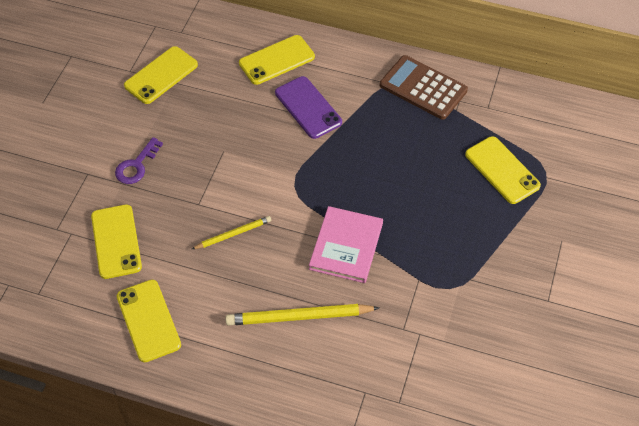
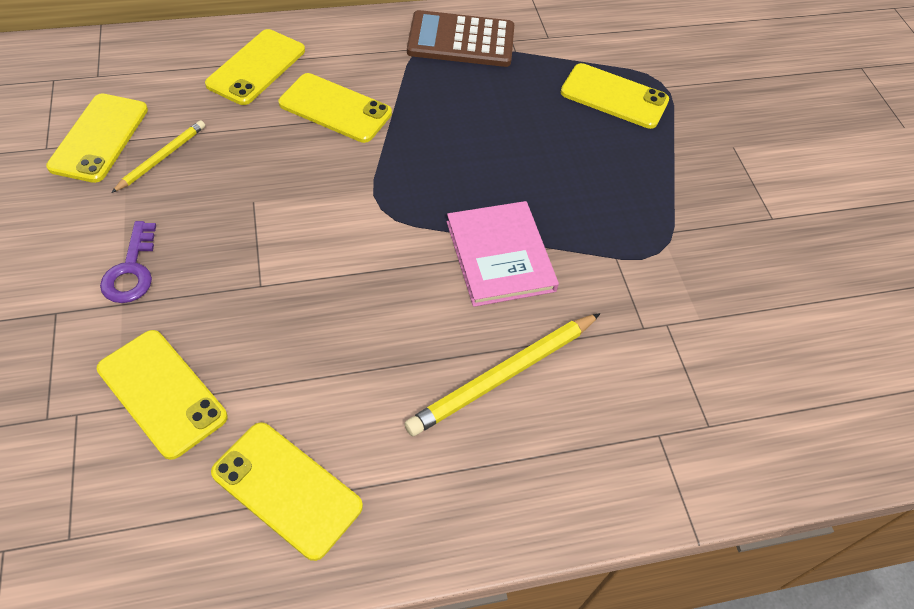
camera: 35 degrees left, 0 degrees up
yellow pencil [192,216,271,249] -> yellow pencil moved to [111,120,205,193]
purple phone [275,76,342,139] -> yellow phone [279,73,392,143]

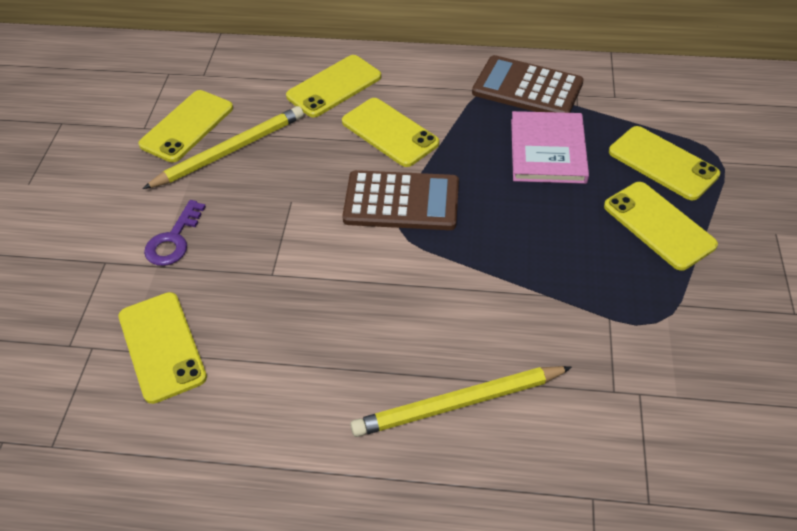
camera: 25 degrees right, 5 degrees down
yellow pencil [111,120,205,193] -> yellow pencil [143,106,304,189], size x1.71
yellow phone [211,422,363,561] -> yellow phone moved to [604,182,718,271]
pink book [447,201,559,307] -> pink book moved to [511,111,589,184]
none -> brown calculator [342,170,459,230]

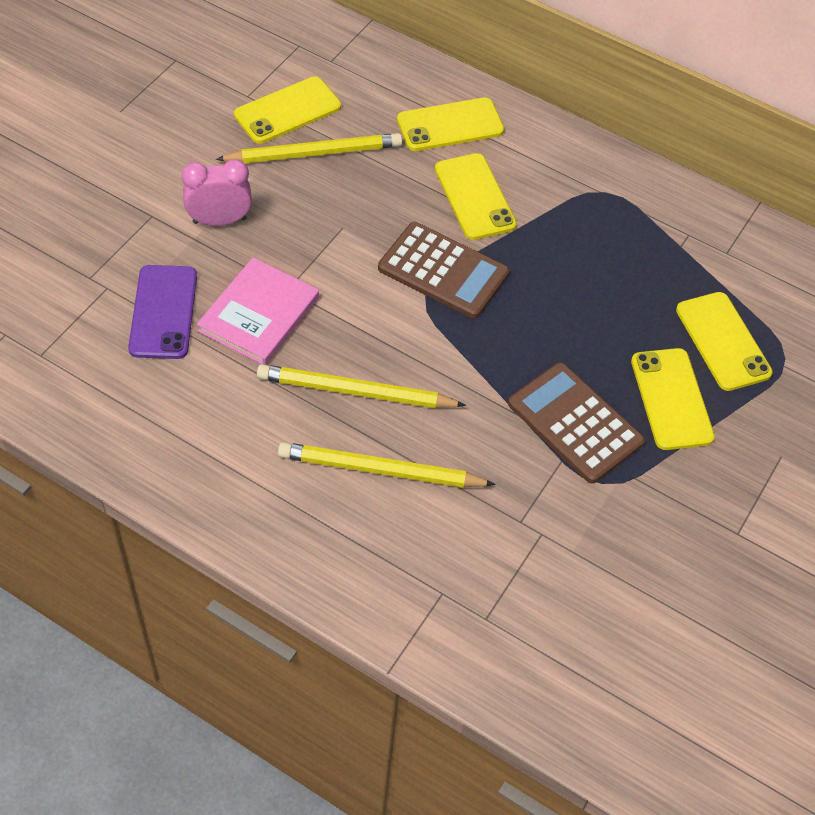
camera: 20 degrees right, 5 degrees up
yellow phone [119,292,207,404] -> purple phone [128,265,197,359]
purple key [144,200,206,266] -> pink clock [181,159,252,226]
brown calculator [472,55,584,113] -> brown calculator moved to [508,362,645,484]
pink book [511,111,589,184] -> pink book moved to [197,257,319,365]
none -> yellow pencil [257,364,466,408]

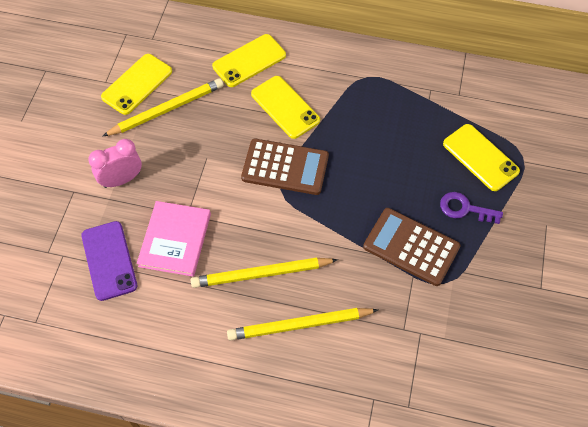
camera: 15 degrees left, 5 degrees up
yellow phone [631,348,715,450] -> purple key [440,192,503,224]

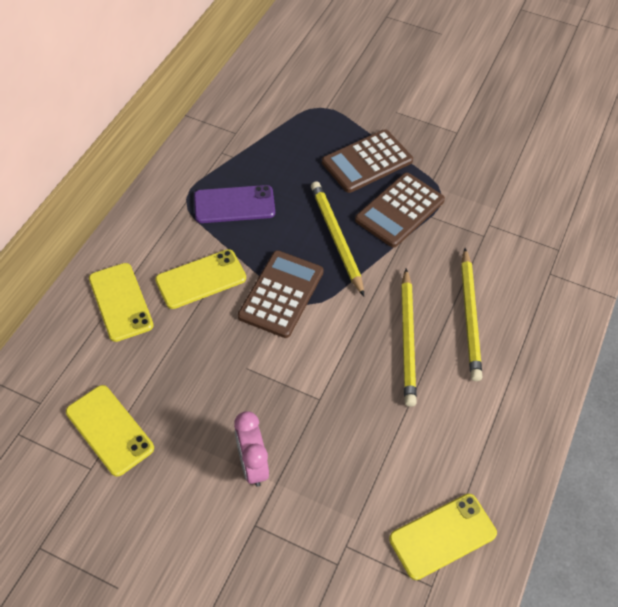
camera: 80 degrees left, 5 degrees down
purple phone [81,221,137,301] -> purple phone moved to [194,185,275,223]
yellow pencil [103,78,224,136] -> yellow pencil moved to [311,182,364,296]
pink book [137,201,211,277] -> none
purple key [440,192,503,224] -> brown calculator [322,129,413,193]
yellow phone [443,124,520,191] -> yellow phone moved to [389,494,497,580]

